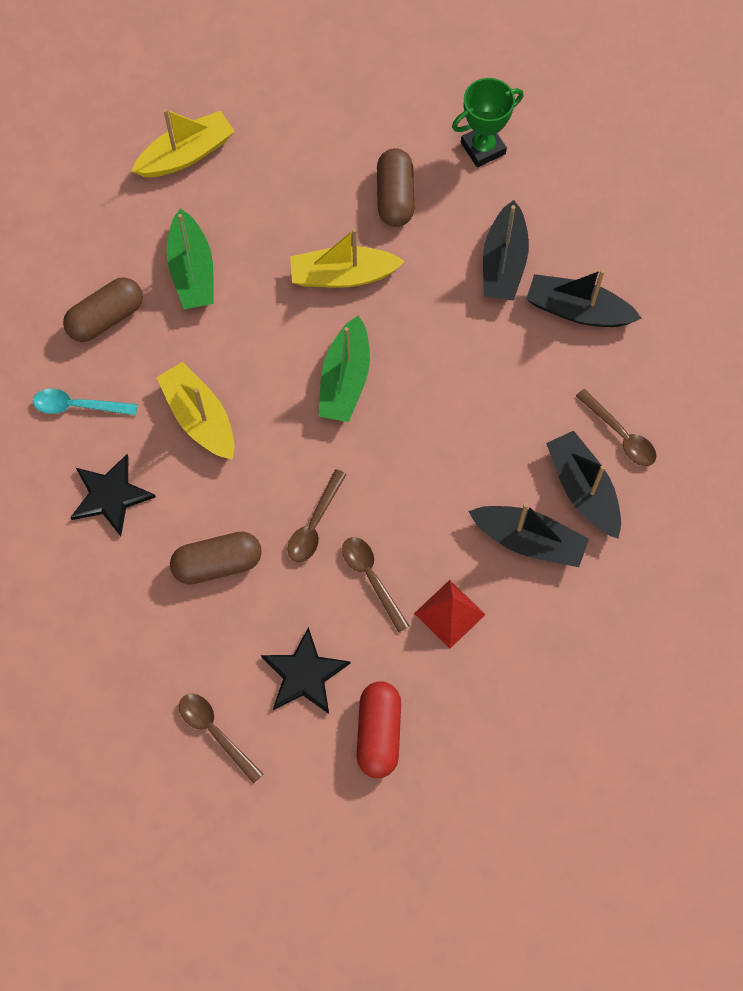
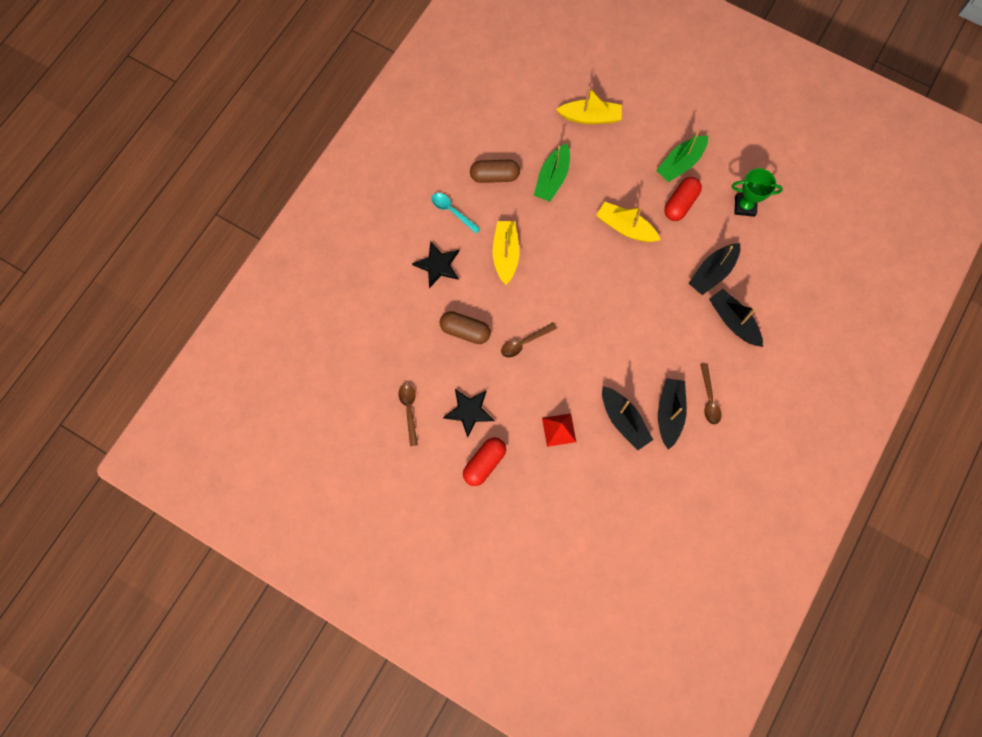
camera: 35 degrees right, 5 degrees up
green boat [318,315,370,422] -> green boat moved to [656,131,708,182]
brown spoon [342,537,409,633] -> none
brown capsule [377,148,414,227] -> red capsule [664,177,702,221]

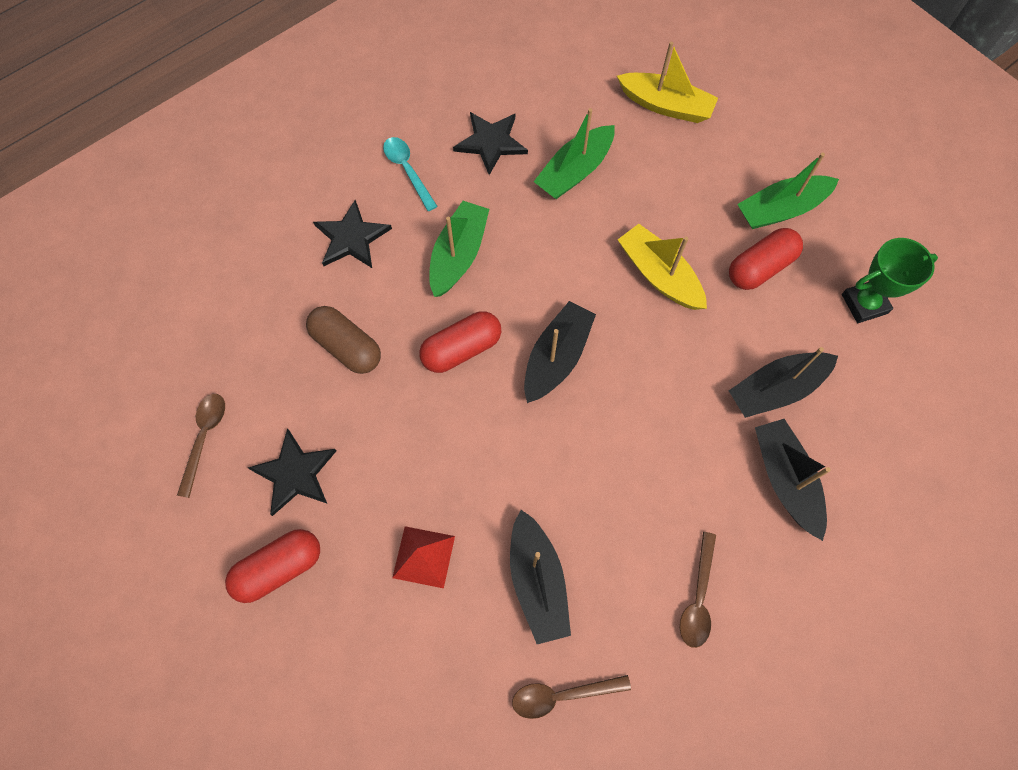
camera: 20 degrees right, 5 degrees down
brown capsule [470,160,520,183] -> black star [453,112,528,175]
yellow boat [492,221,520,285] -> green boat [429,201,489,297]
brown spoon [501,323,557,358] -> brown spoon moved to [512,675,631,719]
black boat [658,378,687,450] -> black boat moved to [524,301,596,403]
green trophy [732,168,783,217] -> green trophy turned 45 degrees counterclockwise [842,238,938,323]
none -> red capsule [419,311,501,373]

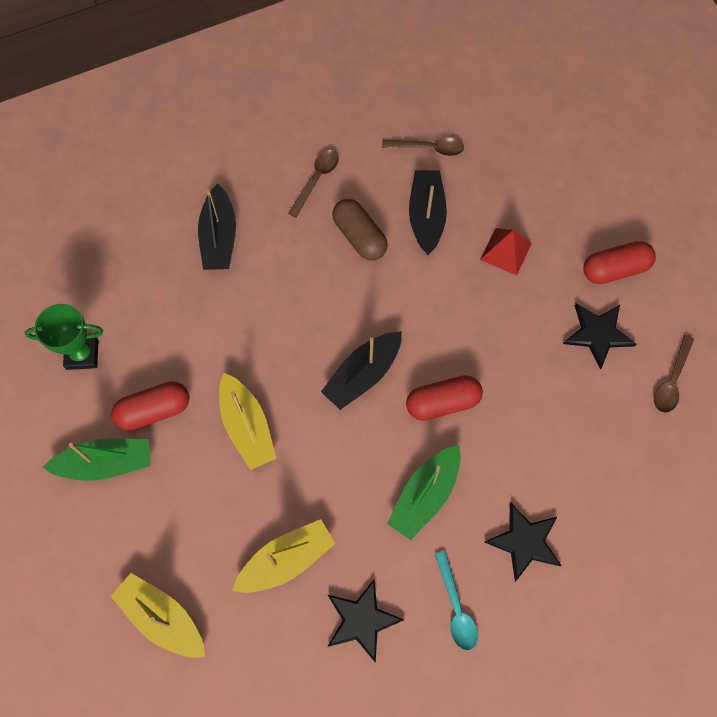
camera: 165 degrees left, 0 degrees up
brown capsule [306,306,381,374] -> brown capsule moved to [332,199,388,261]
green boat [533,108,615,199] -> yellow boat [232,519,336,593]
black boat [729,347,838,418] -> none

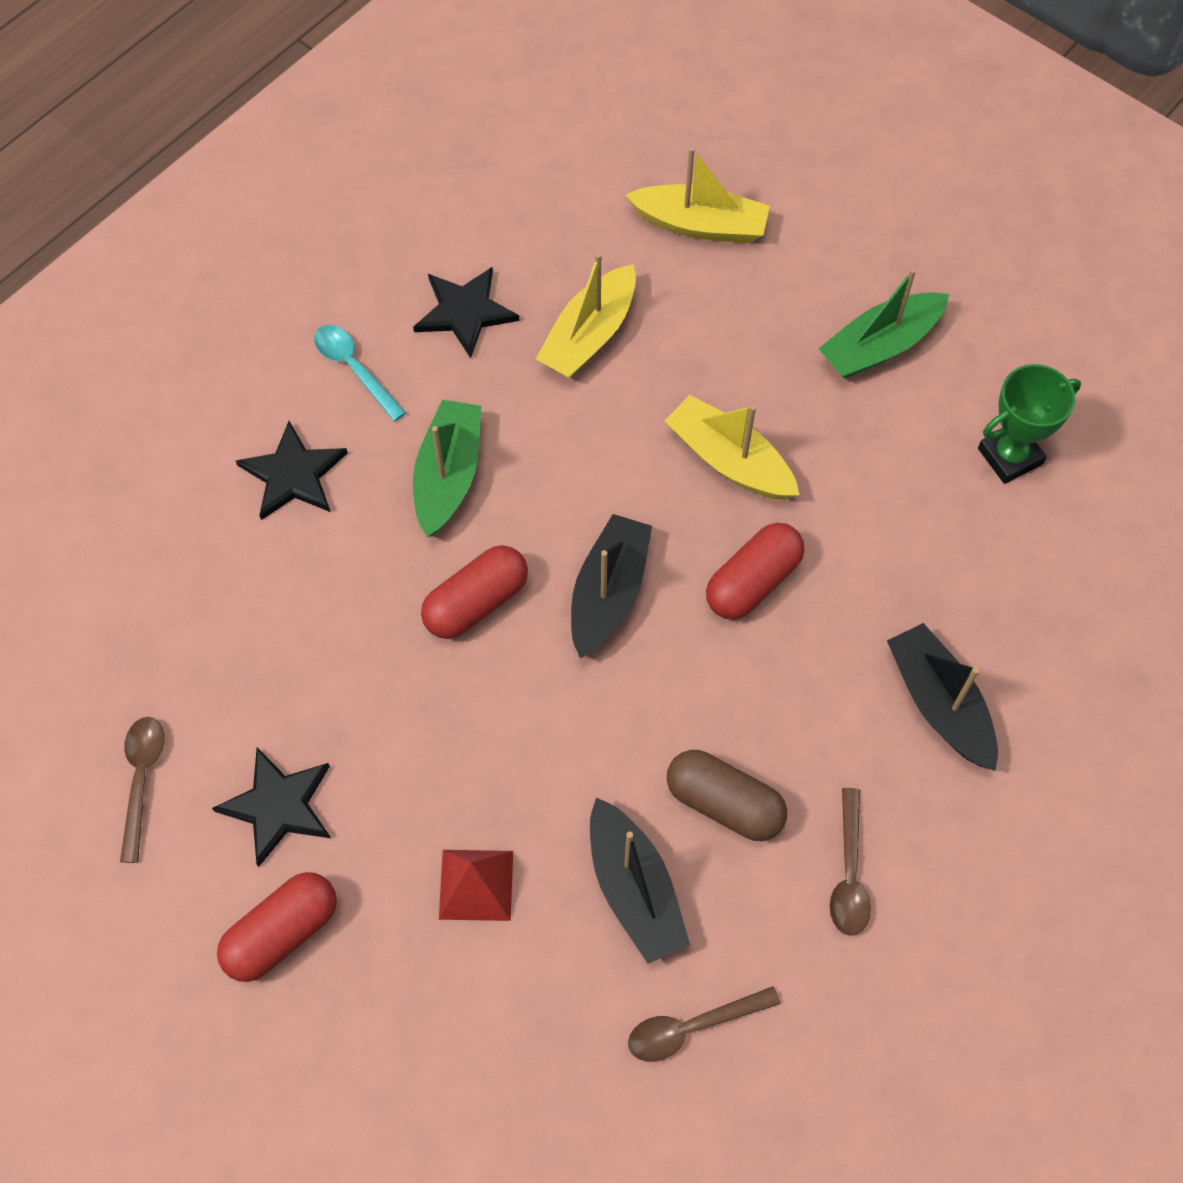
camera: 155 degrees right, 5 degrees down
red capsule [111,381,189,431] -> red capsule moved to [706,523,804,620]

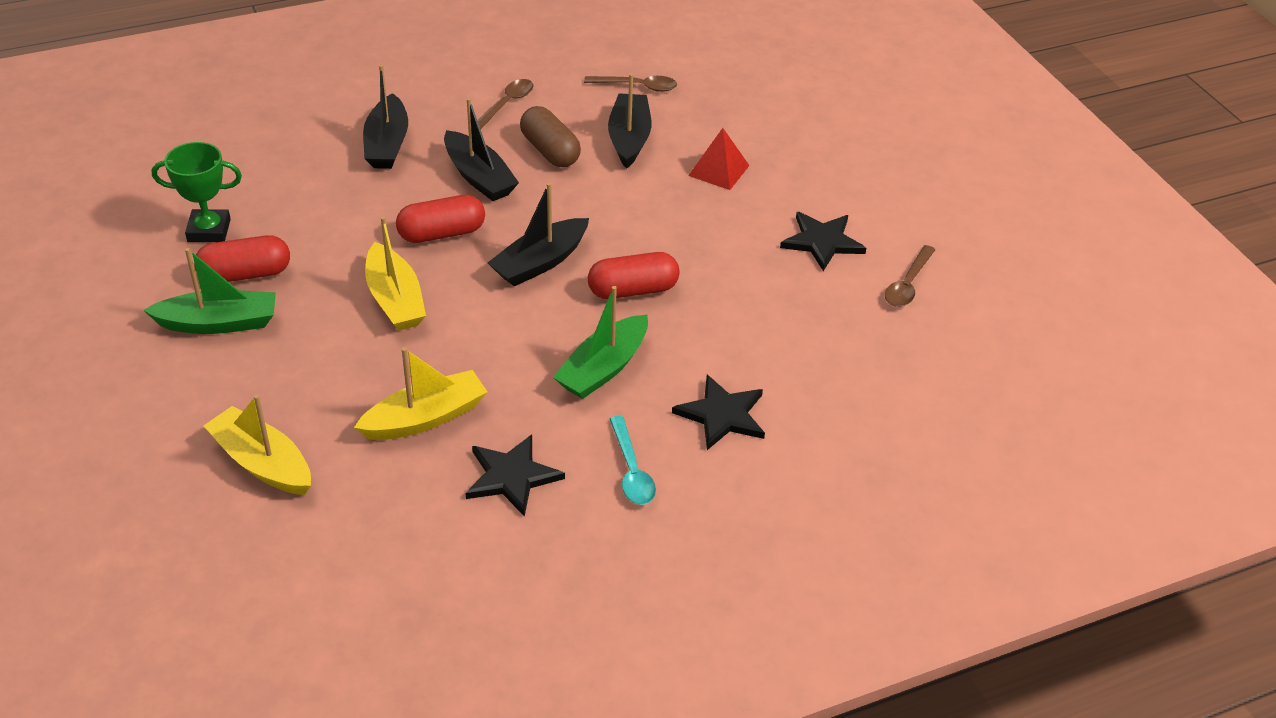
camera: 155 degrees left, 20 degrees down
red capsule [217,872,337,982] -> red capsule moved to [194,235,290,282]
none -> black boat [444,98,519,201]

